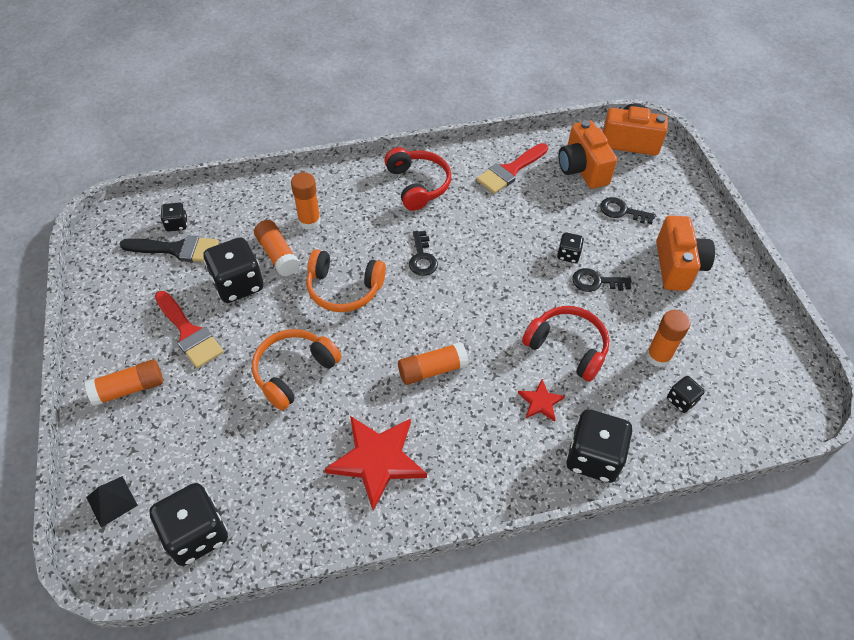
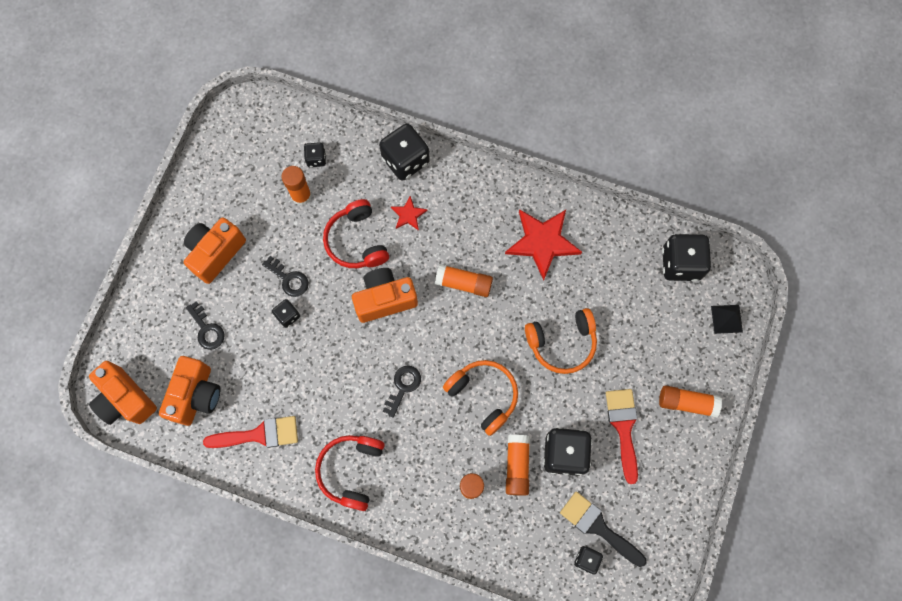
camera: 145 degrees left, 20 degrees up
none -> orange camera [352,268,418,323]

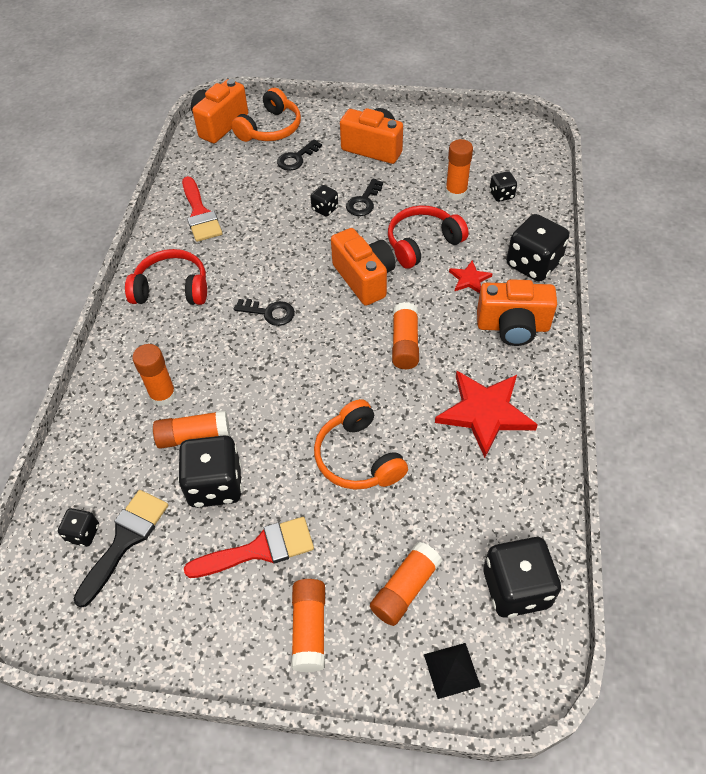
camera: 80 degrees right, 20 degrees down
orange camera [159,356,220,426] -> orange camera moved to [477,279,557,346]
orange headphones [443,360,518,436] -> orange headphones moved to [231,88,301,142]
none -> orange glue stick [370,542,442,626]

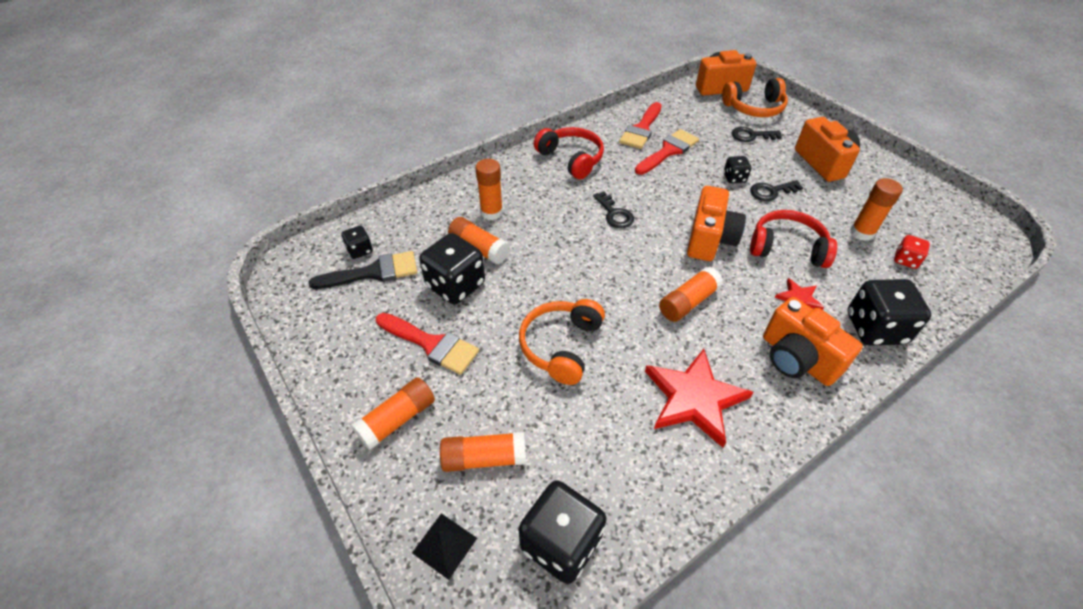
camera: 45 degrees right, 5 degrees down
black dice [490,171,517,202] -> red dice [894,235,930,269]
none -> red brush [635,129,699,175]

